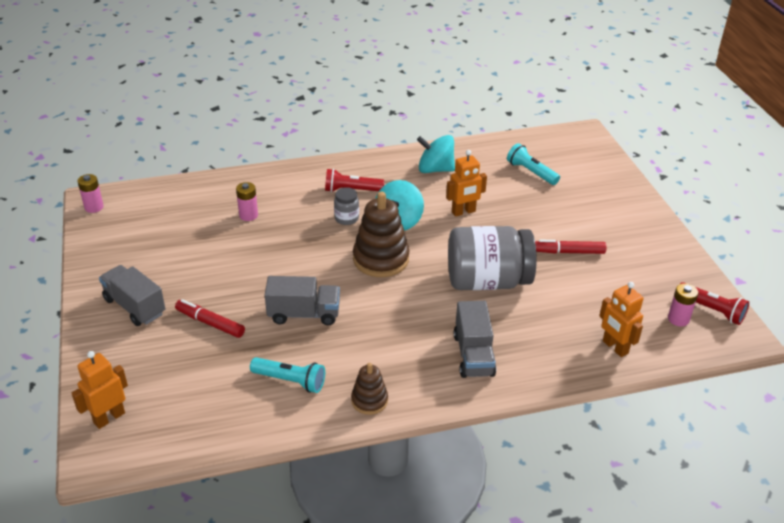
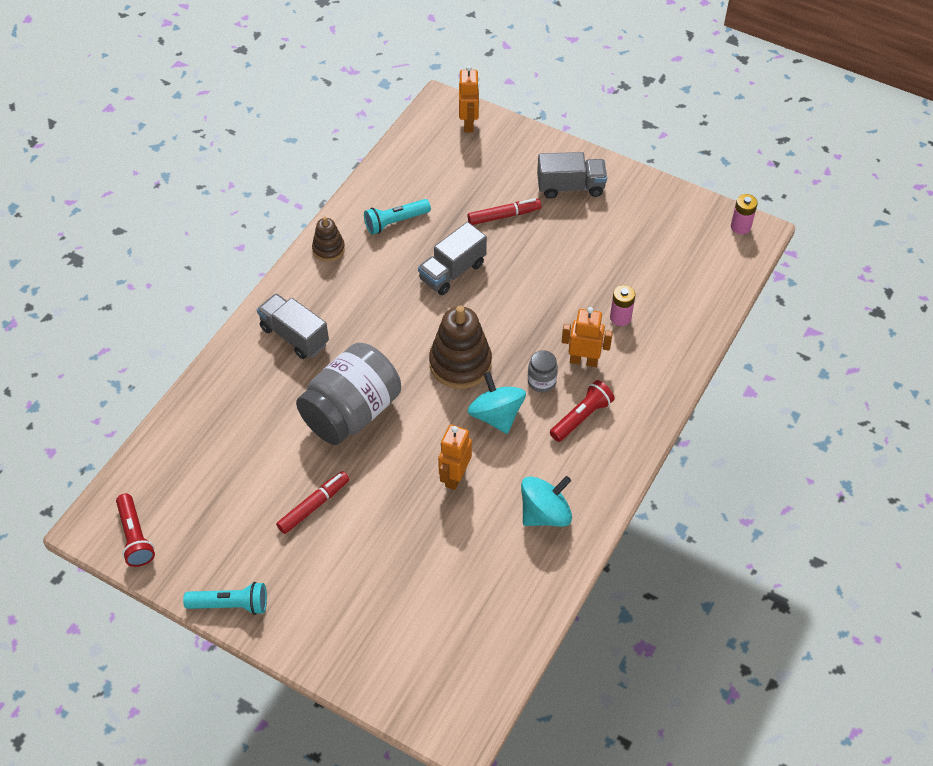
camera: 135 degrees right, 15 degrees up
turquoise flashlight [507,143,560,185] -> turquoise flashlight moved to [183,582,267,615]
orange robot [599,282,643,357] -> orange robot moved to [562,307,613,367]
pink battery [668,283,698,326] -> none
red flashlight [680,282,749,325] -> red flashlight turned 105 degrees counterclockwise [116,493,155,567]

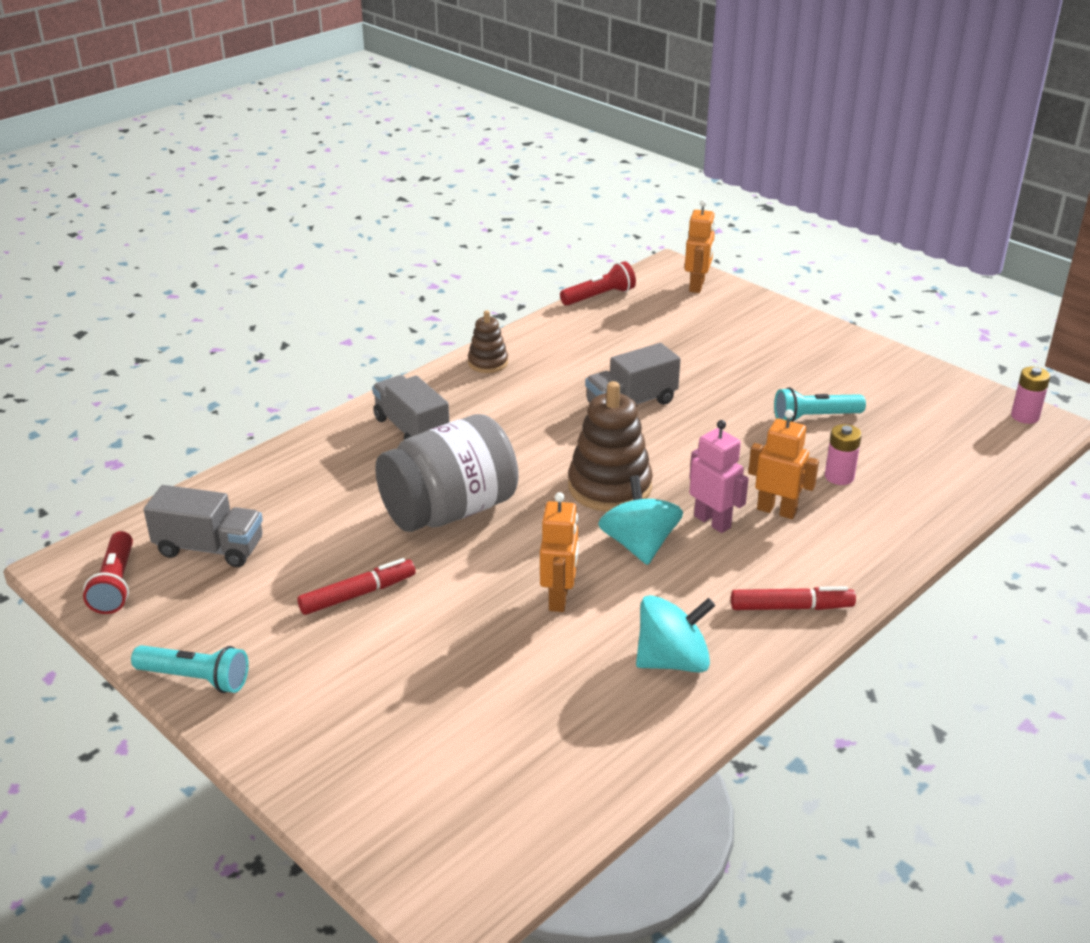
camera: 15 degrees right, 20 degrees down
turquoise flashlight [364,199,431,235] -> turquoise flashlight moved to [774,387,866,422]
orange robot [438,425,472,490] -> orange robot turned 150 degrees clockwise [540,492,579,612]
red marker [468,198,542,225] -> red marker moved to [731,586,856,610]
grey jar [528,350,558,392] -> pink robot [689,420,749,533]
grey truck [537,152,607,199] -> grey truck moved to [144,485,263,567]
red flashlight [550,380,615,442] -> red flashlight moved to [560,261,636,306]

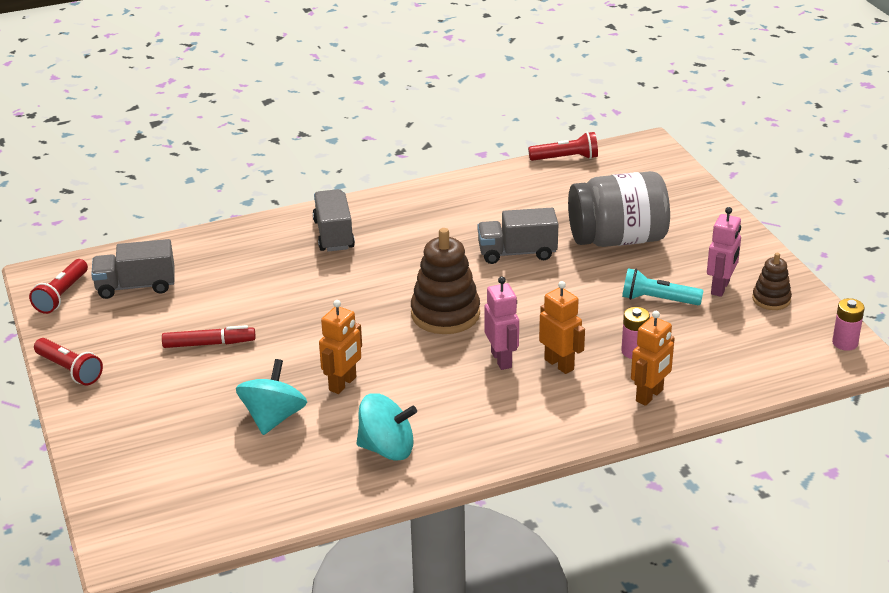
camera: 25 degrees right, 0 degrees up
turquoise flashlight [131,645,249,693] -> red flashlight [34,338,103,385]
grey truck [144,485,263,567] -> grey truck turned 135 degrees clockwise [91,239,175,299]
grey jar [375,414,519,532] -> grey jar moved to [568,171,670,247]
brown stacking toy [468,310,508,373] -> brown stacking toy moved to [752,253,792,310]
turquoise spinning top [598,475,683,565] -> turquoise spinning top moved to [236,359,307,435]
orange robot [685,200,715,293] -> orange robot moved to [631,311,675,406]
red marker [731,586,856,610] -> none
none -> pink robot [707,207,741,297]

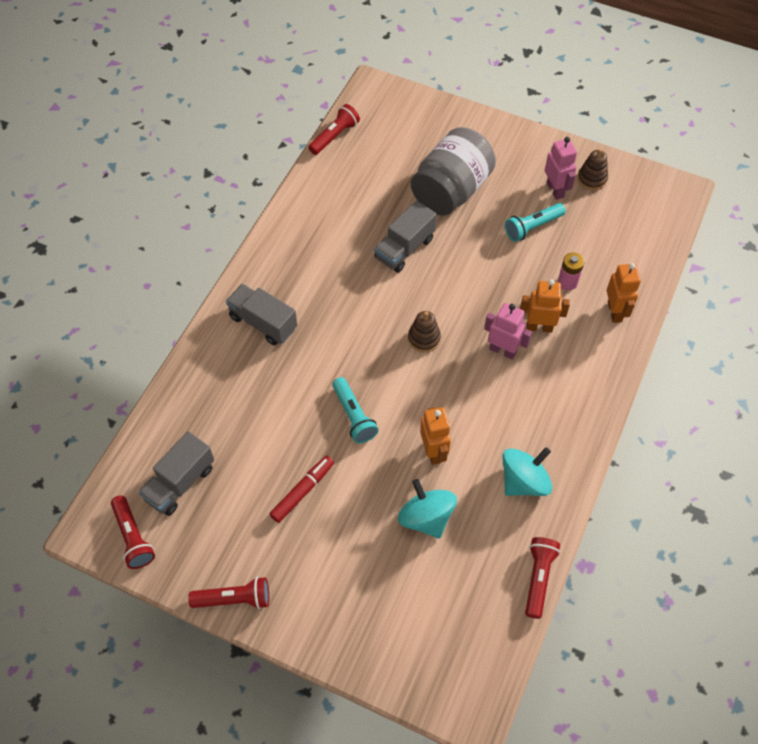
camera: 45 degrees left, 25 degrees up
brown stacking toy [411,228,480,334] -> brown stacking toy [408,311,441,352], size x0.55
pink battery [832,298,865,351] -> none
none -> turquoise flashlight [332,377,378,443]
none -> red flashlight [525,537,560,619]

